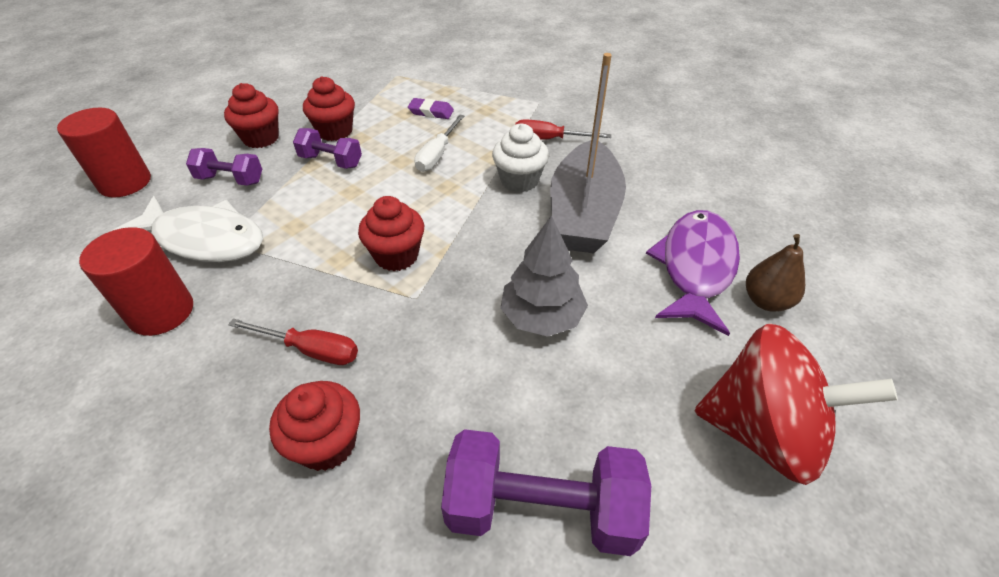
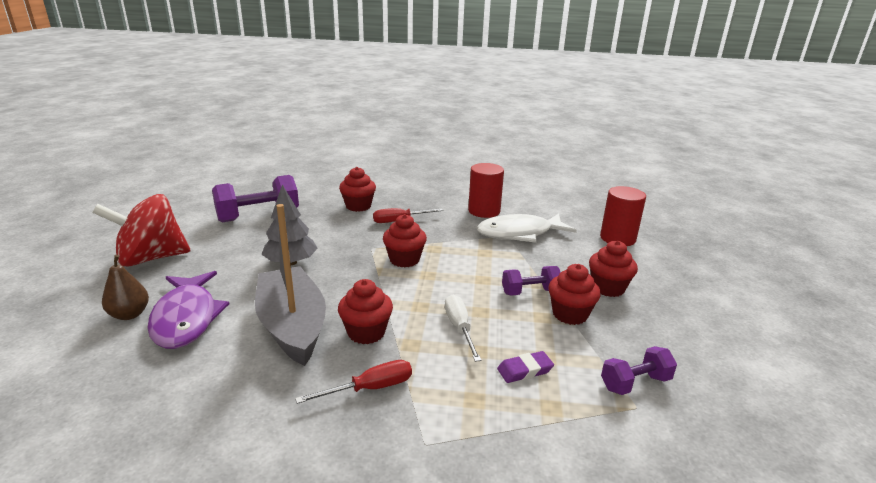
camera: 145 degrees right, 20 degrees down
purple dumbbell [186,148,262,186] -> purple dumbbell moved to [601,346,677,395]
white cupcake [492,124,549,192] -> red cupcake [338,279,393,344]

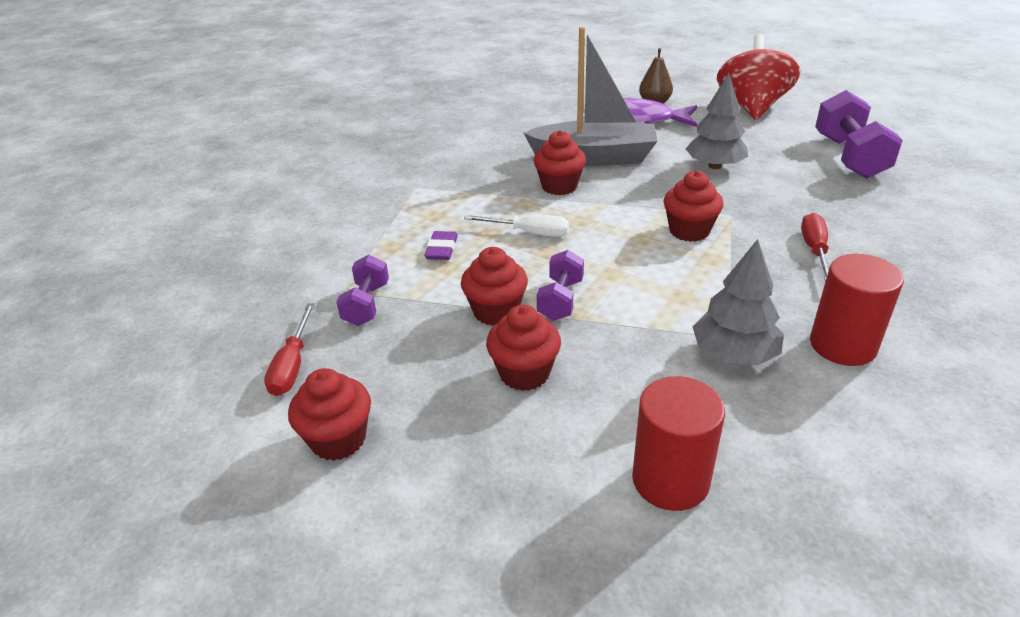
camera: 120 degrees right, 10 degrees up
red screwdriver [295,360,412,404] -> red screwdriver moved to [264,303,315,396]
red cupcake [339,167,376,212] -> red cupcake moved to [288,368,371,461]
white fish [477,214,577,243] -> grey tree [692,239,784,365]

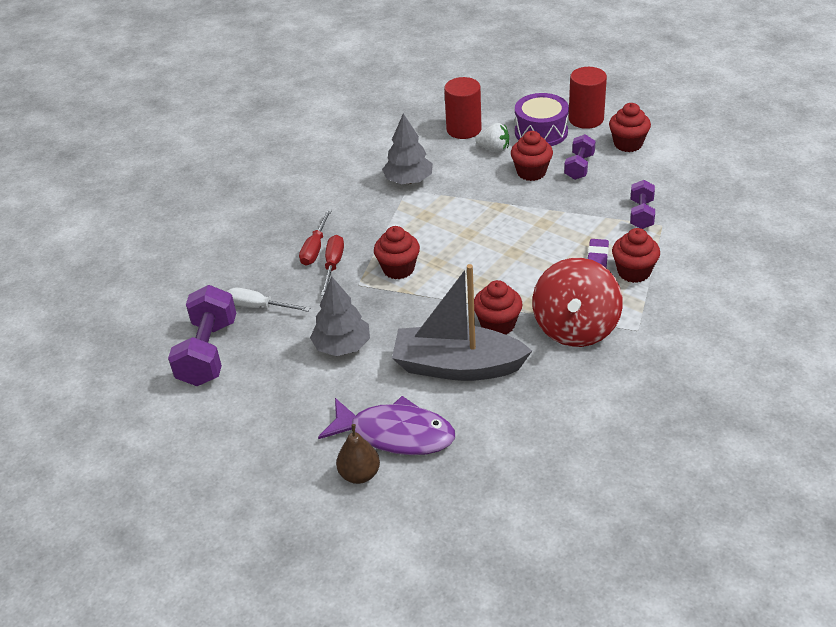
camera: 175 degrees left, 5 degrees up
red screwdriver [264,303,315,396] -> red screwdriver moved to [321,235,344,296]
red cupcake [461,247,528,326] -> red cupcake moved to [612,228,660,283]
white screwdriver [464,215,569,237] -> white screwdriver moved to [227,288,310,312]
purple dumbbell [537,250,584,321] -> purple dumbbell moved to [564,134,596,180]
red spinning top [717,34,800,120] -> red spinning top moved to [532,258,623,347]
red cylinder [810,254,904,366] -> red cylinder moved to [569,67,607,129]
none -> white strawberry [475,123,509,153]
none -> purple drum [515,93,569,146]

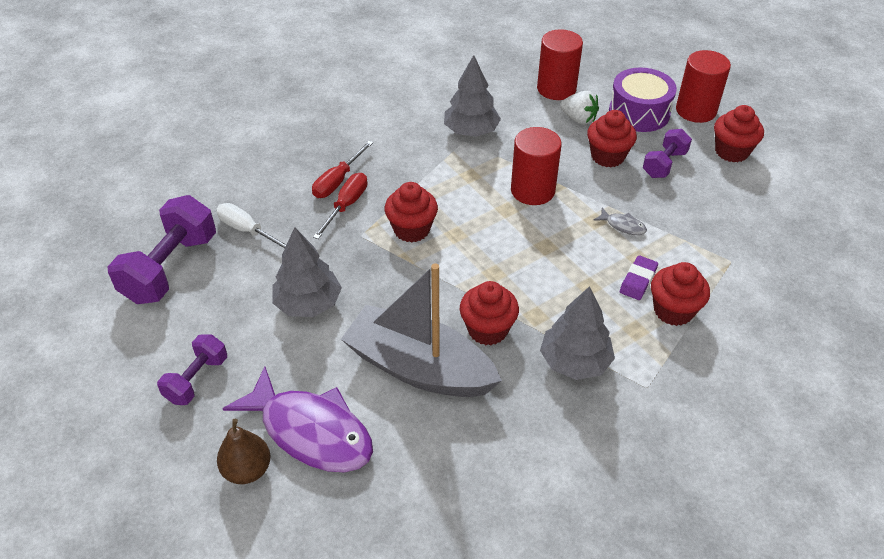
camera: 15 degrees right, 5 degrees up
red spinning top [532,258,623,347] -> grey tree [540,286,615,380]
purple dumbbell [630,180,655,229] -> purple dumbbell moved to [157,334,227,405]
none -> red cylinder [511,127,562,205]
none -> grey fish [593,208,647,235]

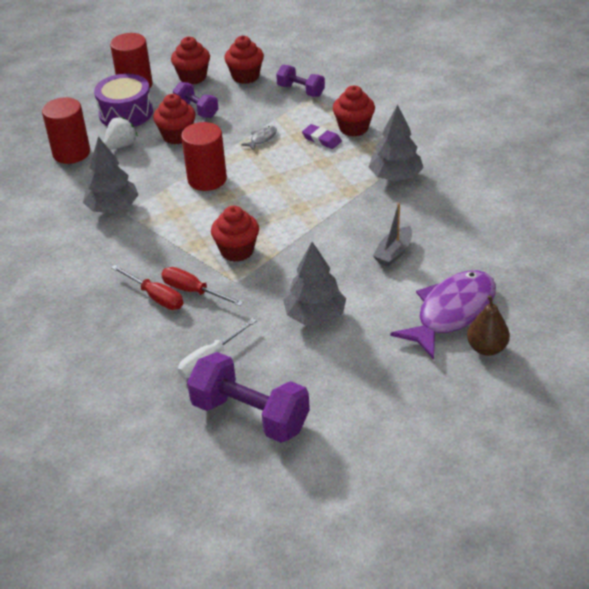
camera: 80 degrees left, 5 degrees down
purple dumbbell [157,334,227,405] -> purple dumbbell moved to [276,65,325,97]
grey boat [341,263,502,397] -> grey boat [373,203,412,267], size x0.45
red cupcake [460,281,519,345] -> red cupcake moved to [224,36,264,84]

